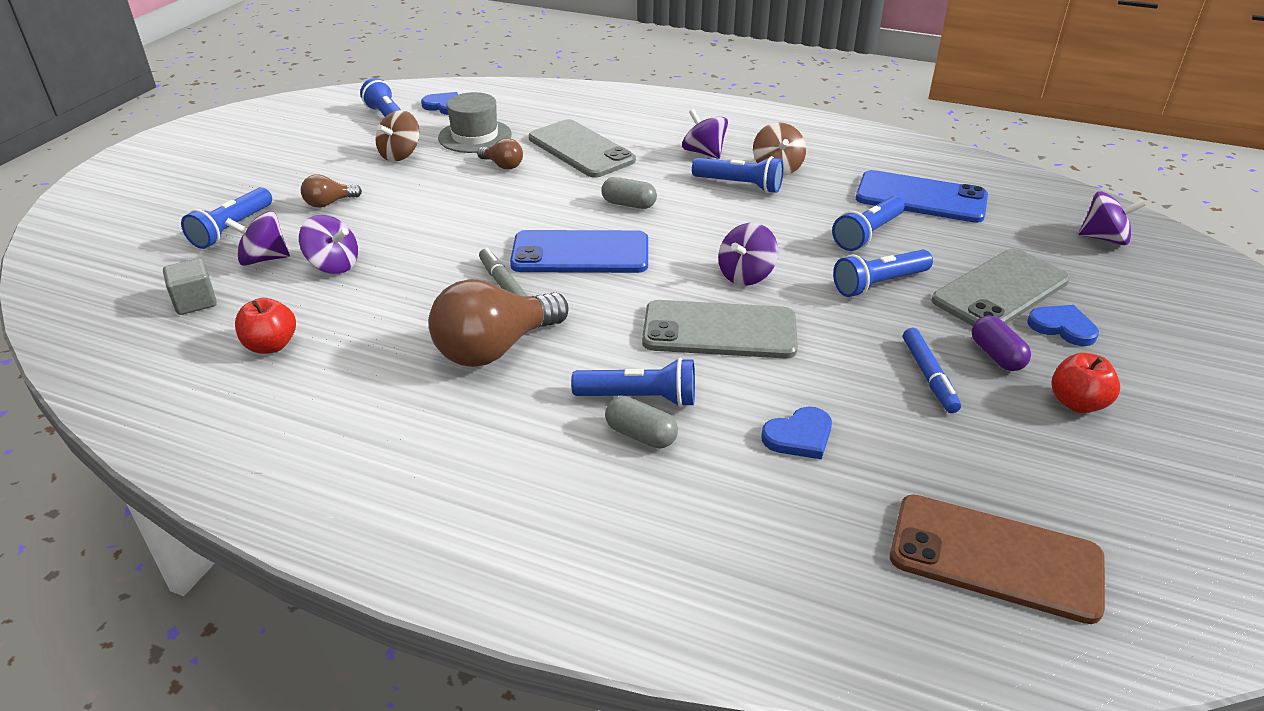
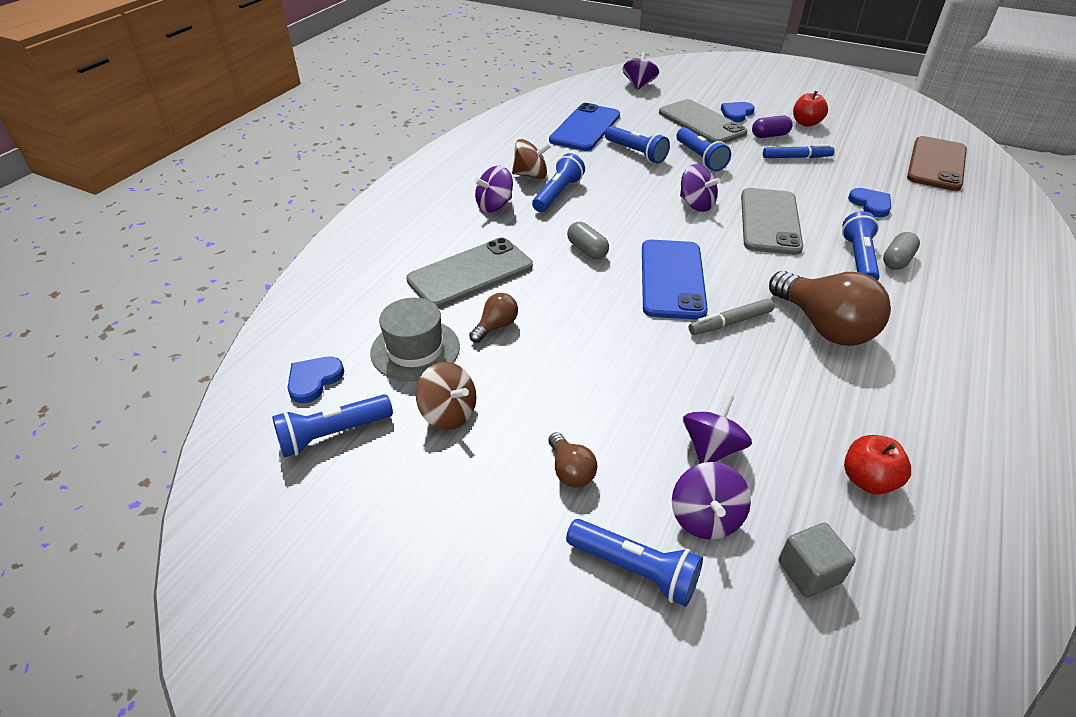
camera: 85 degrees left, 5 degrees up
grey capsule [601,177,657,209] -> grey capsule turned 60 degrees counterclockwise [567,222,609,259]

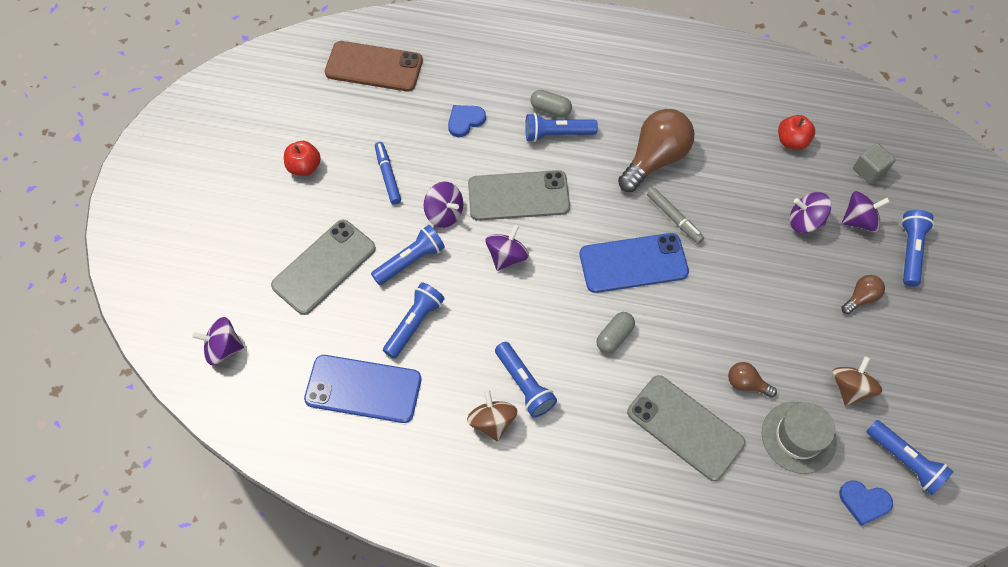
camera: 105 degrees left, 20 degrees up
purple spinning top [474,166,513,212] -> purple spinning top moved to [424,182,463,228]
blue flashlight [532,153,585,212] -> blue flashlight turned 135 degrees counterclockwise [495,342,557,418]
blue heart [721,102,755,122] -> none
purple capsule [752,115,793,138] -> none

